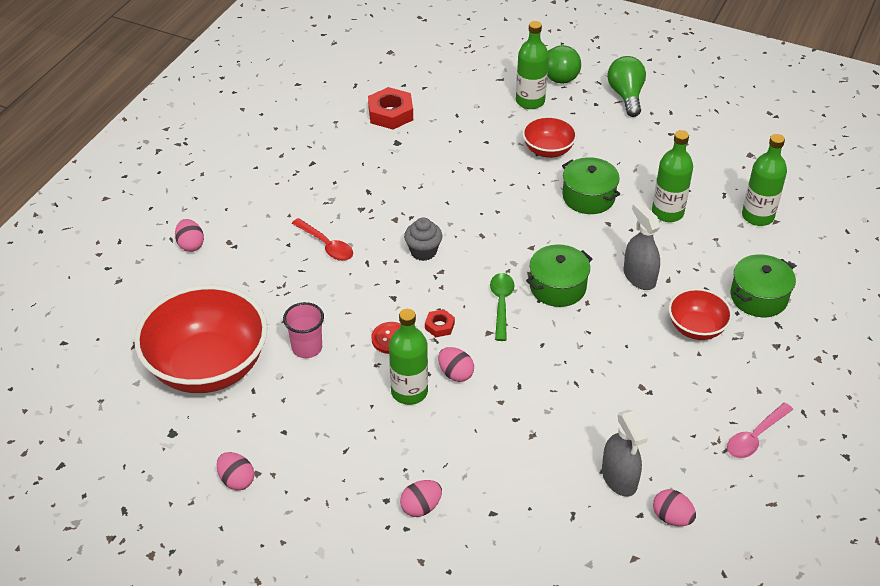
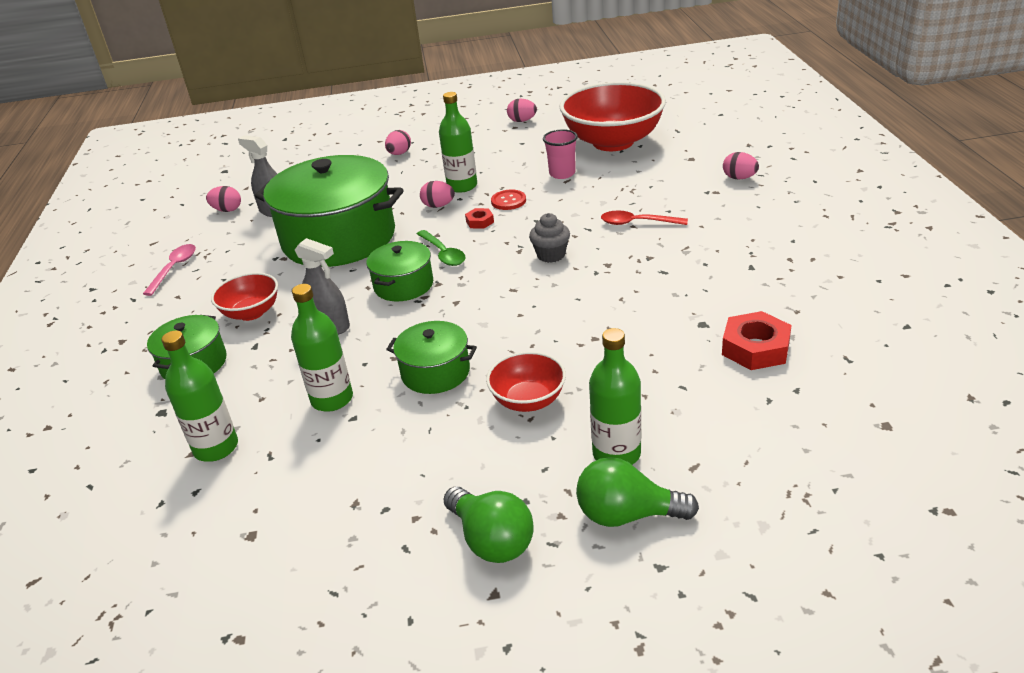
camera: 150 degrees right, 10 degrees down
none -> green pot [255,155,404,267]

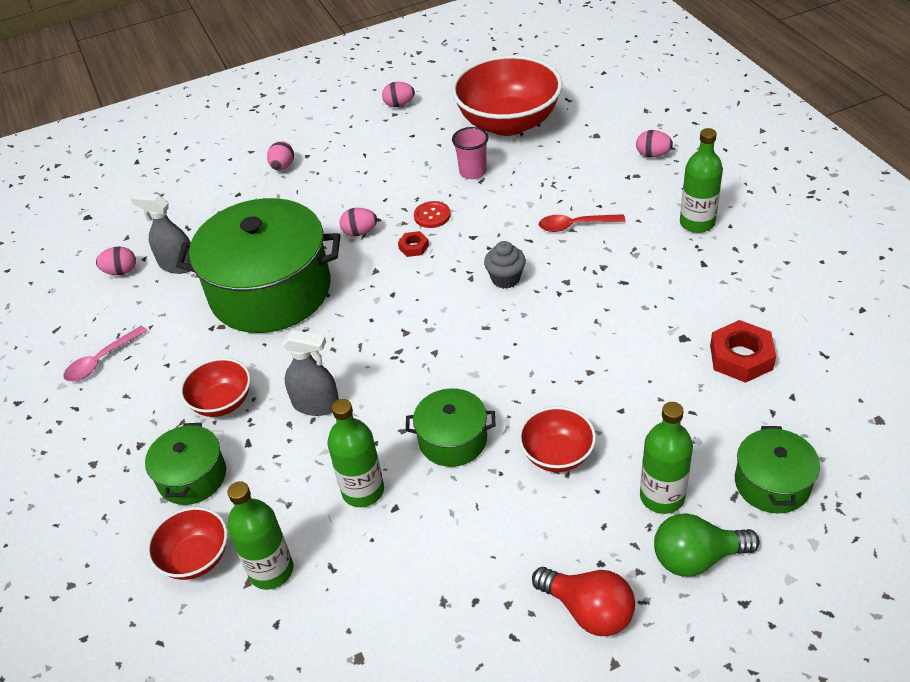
camera: 15 degrees left, 10 degrees up
pink spoon [143,244,196,296] -> pink spoon turned 135 degrees counterclockwise [63,326,147,381]
green pot [366,241,433,301] -> green pot moved to [735,426,820,513]
green spoon [417,230,466,266] -> none
green bottle [439,92,477,193] -> green bottle moved to [680,128,723,233]
green light bulb [443,487,534,563] -> red light bulb [532,567,635,636]
none -> red bowl [147,507,228,580]

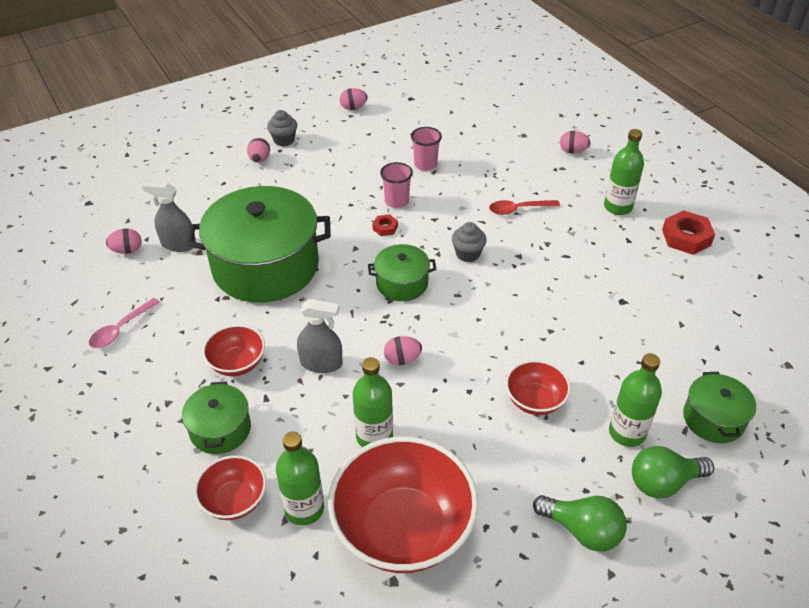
camera: 10 degrees left, 0 degrees up
pink egg [339,208,377,236] -> pink egg moved to [384,336,422,365]
green pot [406,388,496,467] -> green pot moved to [368,244,436,301]
red button [414,201,451,228] -> pink cup [380,162,413,208]
red bowl [451,55,562,136] -> red bowl moved to [328,436,478,573]
red light bulb [532,567,635,636] -> green light bulb [533,495,627,551]
red nut [710,320,776,383] -> red nut moved to [662,210,715,255]
none -> grey cupcake [267,110,297,146]

